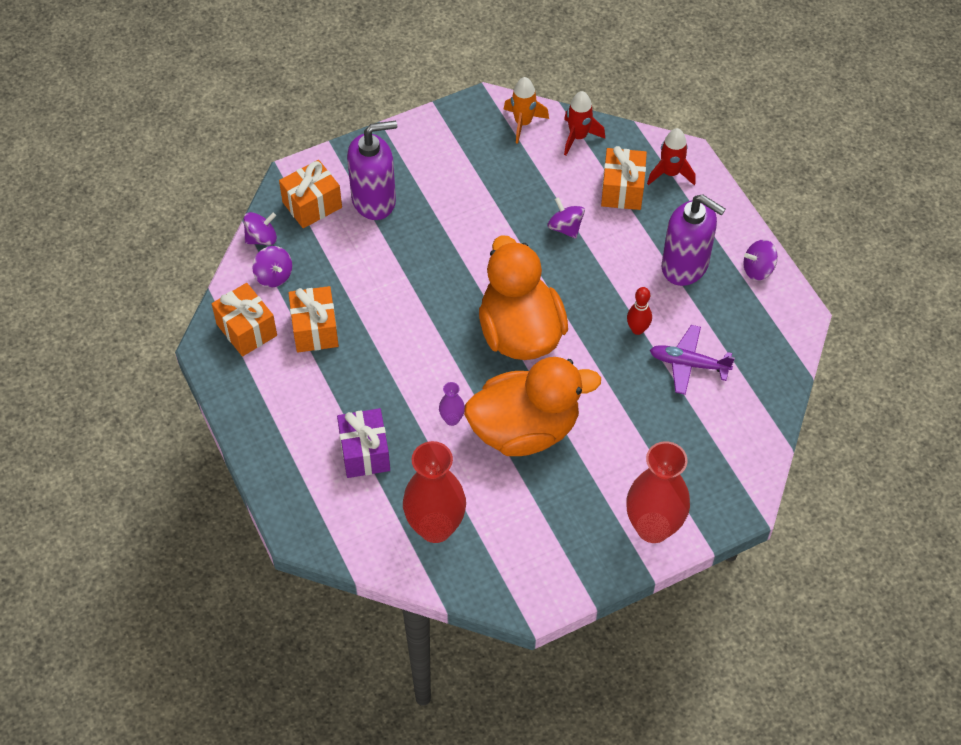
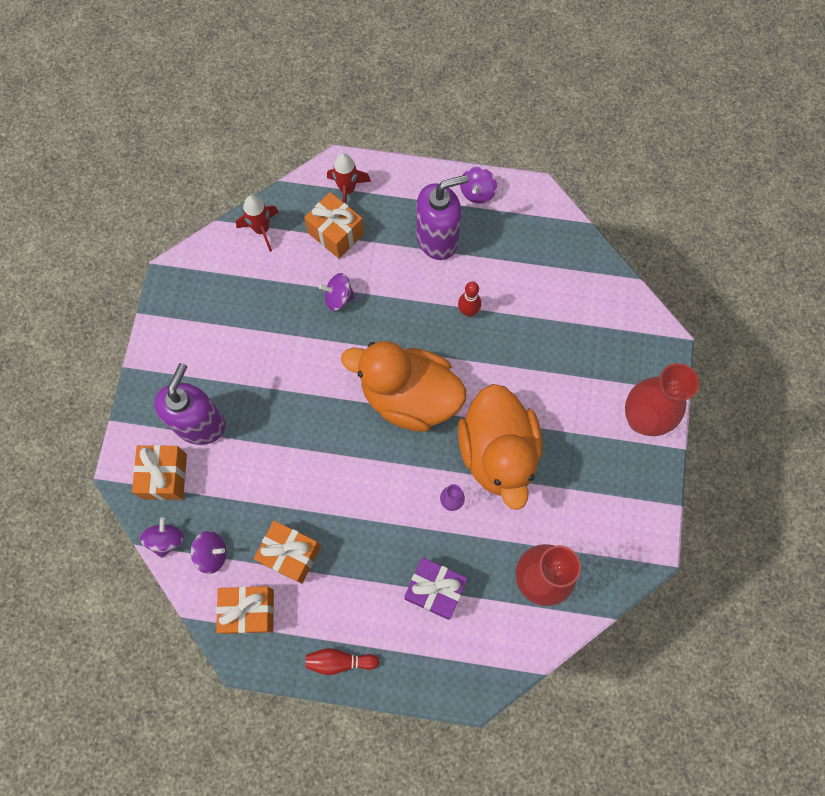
camera: 55 degrees left, 15 degrees up
orange duck [464,357,601,456] -> orange duck turned 150 degrees clockwise [458,384,543,510]
orange rocket [503,77,549,144] -> none
purple plane [650,325,735,395] -> none
none -> red bowling pin [305,648,379,675]

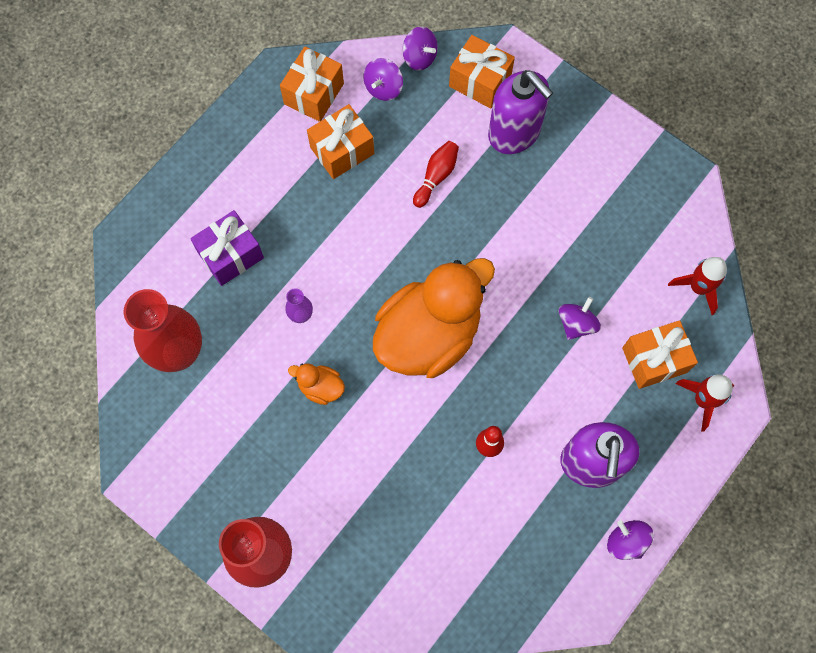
camera: 120 degrees right, 0 degrees up
red bowling pin [305,648,379,675] -> red bowling pin moved to [413,141,459,208]
orange duck [458,384,543,510] -> orange duck [288,363,345,405], size x0.41

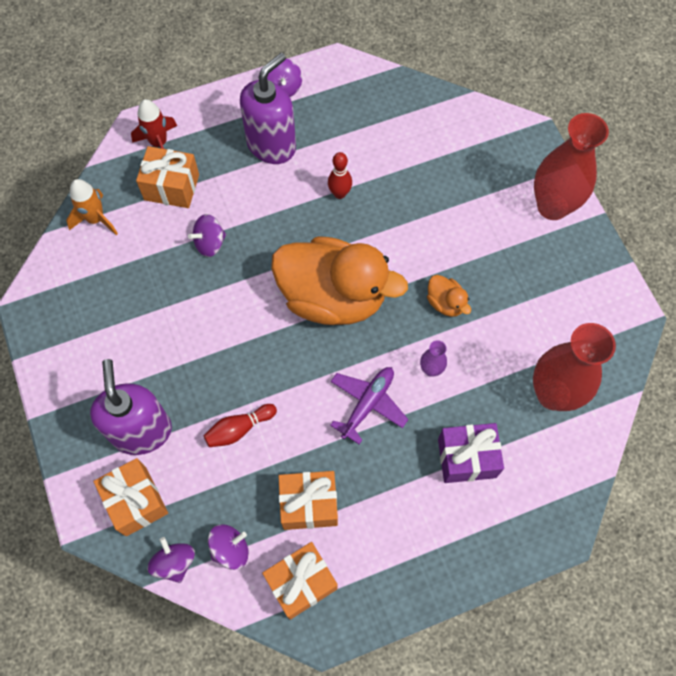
camera: 150 degrees left, 5 degrees down
orange duck [373,258,495,378] -> orange duck turned 150 degrees counterclockwise [271,236,408,325]
red rocket [668,257,727,315] -> orange rocket [66,179,118,235]
none -> purple plane [330,367,408,444]

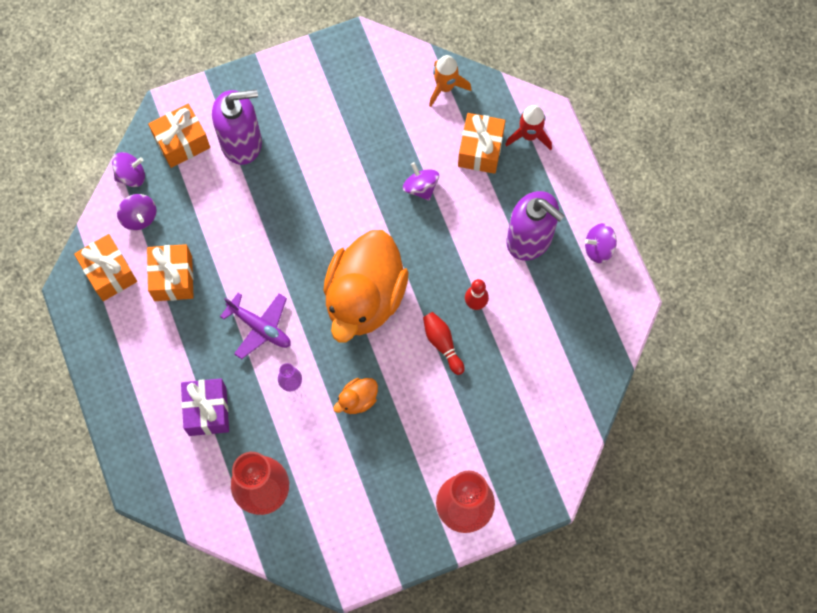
camera: 90 degrees right, 5 degrees up
red bowling pin [204,404,277,447] -> red bowling pin moved to [423,312,465,375]

